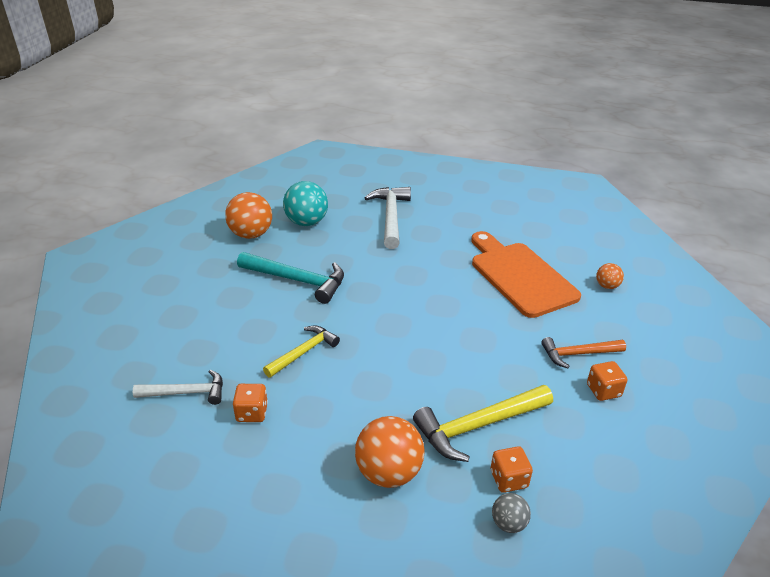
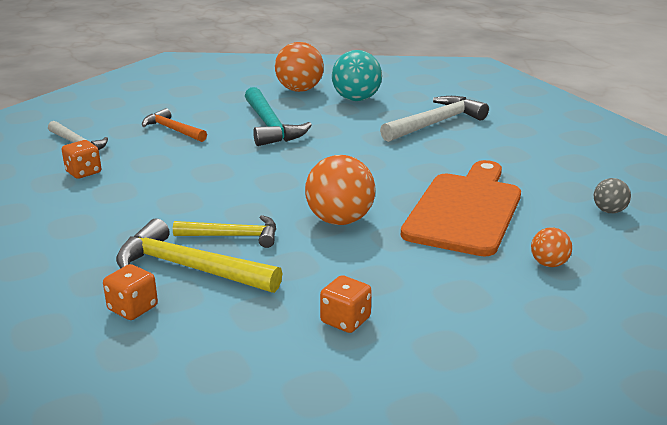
camera: 50 degrees right, 10 degrees down
yellow hammer [263,326,340,378] -> yellow hammer moved to [173,215,276,248]
orange ball [355,416,425,488] -> orange ball moved to [305,155,375,225]
grey ball [492,493,531,533] -> grey ball moved to [594,178,631,213]
orange hammer [541,337,626,368] -> orange hammer moved to [142,108,207,142]

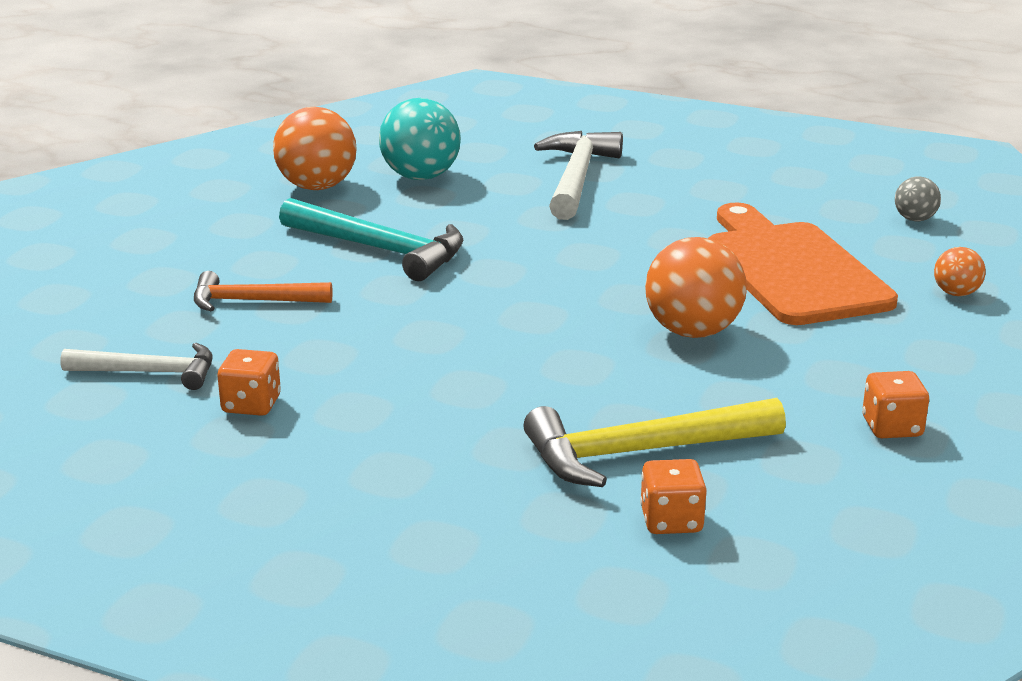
camera: 40 degrees left, 0 degrees up
yellow hammer [173,215,276,248] -> none

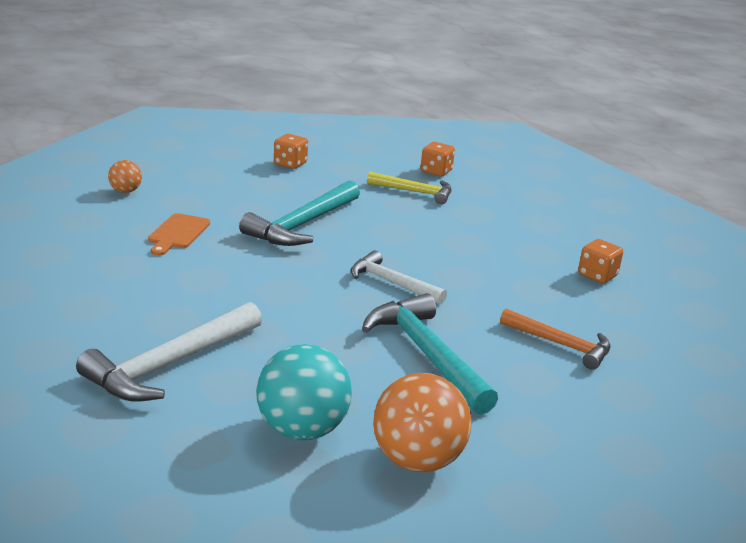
camera: 150 degrees left, 0 degrees up
white hammer [60,343,213,390] -> white hammer moved to [351,251,447,305]
yellow hammer [523,398,786,487] -> yellow hammer [367,172,451,204], size x0.64
orange ball [645,237,747,338] -> turquoise hammer [239,180,360,246]
orange cutting board [709,202,898,325] -> orange cutting board [148,213,210,256], size x0.45
grey ball [895,176,941,221] -> none

